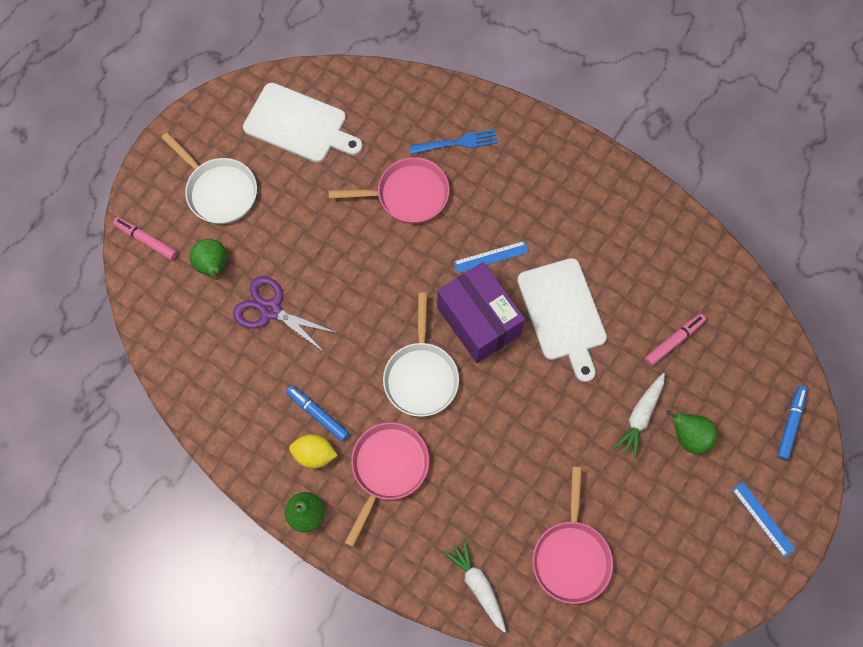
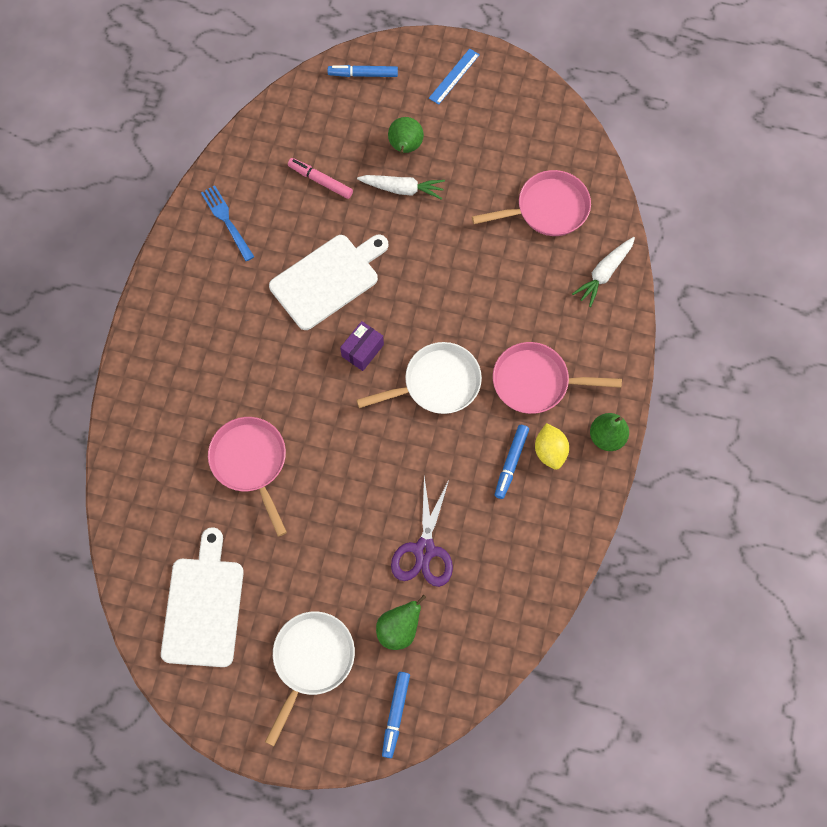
camera: 110 degrees left, 0 degrees up
pink marker [113,217,177,260] -> blue marker [382,672,410,758]
blue fork [409,129,498,154] -> blue fork moved to [201,185,254,261]
purple box [437,262,525,363] -> purple box [340,321,384,371], size x0.49
blue ruler [454,241,529,273] -> none

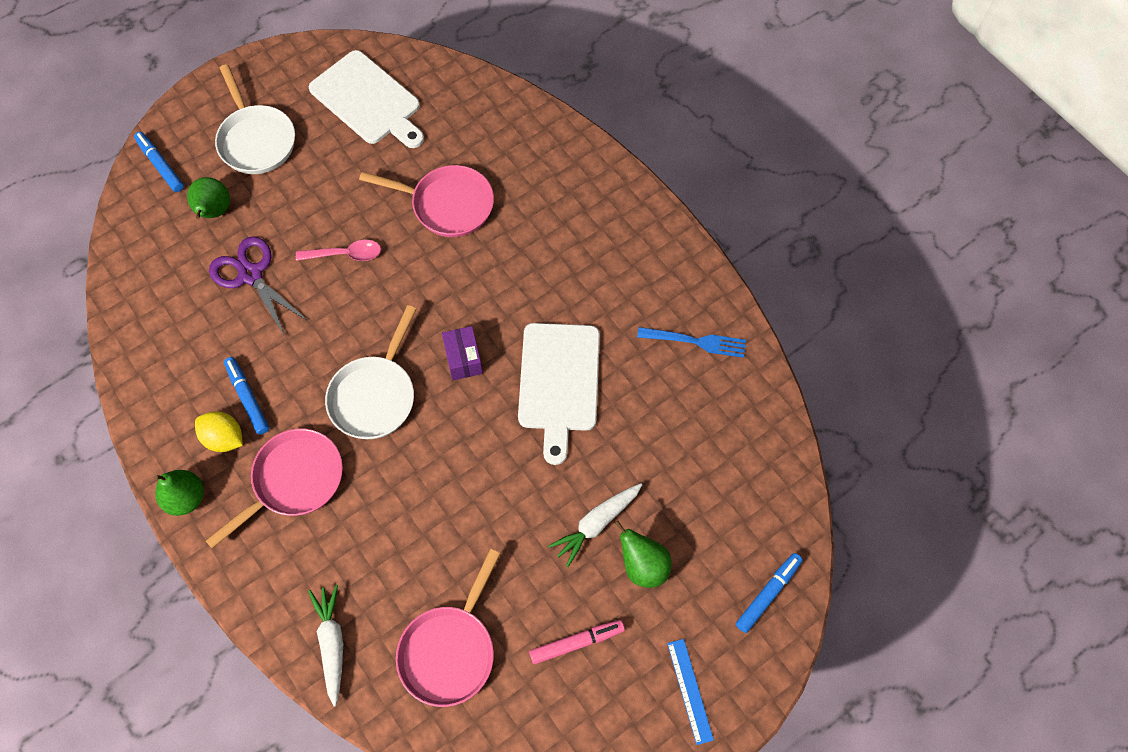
camera: 130 degrees right, 5 degrees down
pink marker [288,158,353,199] -> pink marker moved to [529,620,625,664]
none -> pink spoon [296,240,381,261]

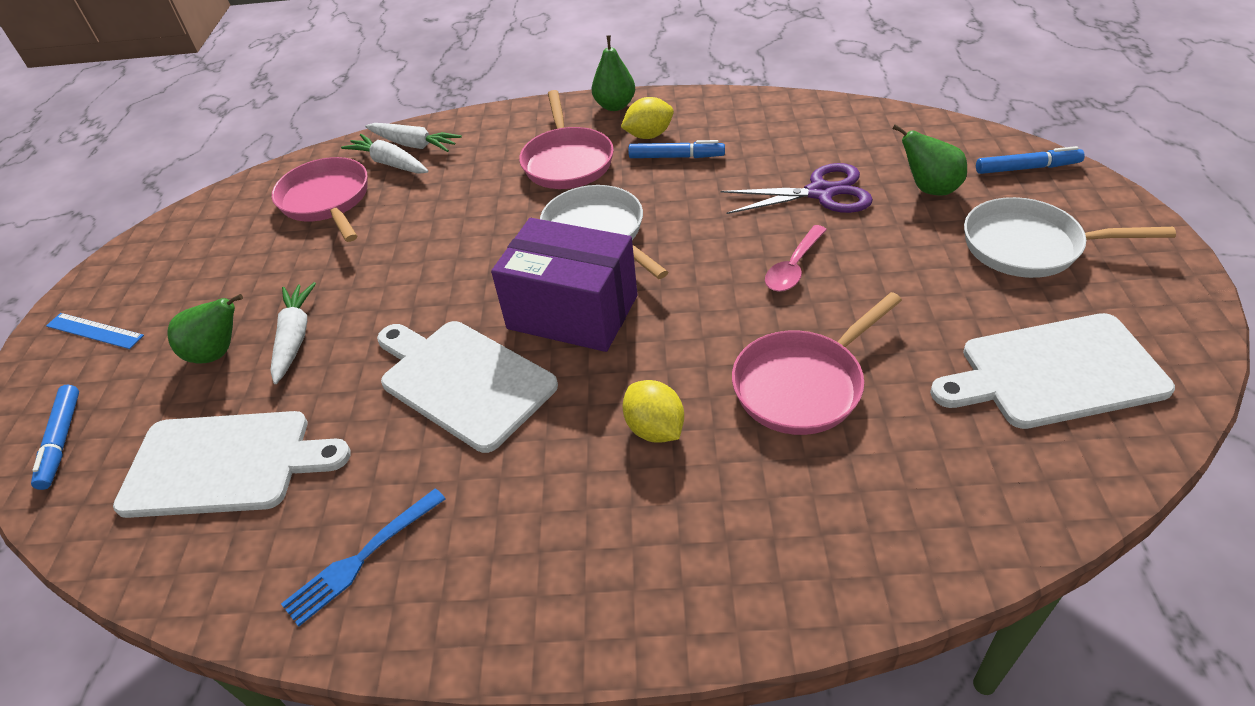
camera: 130 degrees right, 20 degrees down
purple box [442,326,483,380] -> purple box [491,218,638,352], size x2.04
pink marker [529,620,625,664] -> none
none -> white cutting board [113,411,351,518]
none -> white carrot [341,134,429,174]
none -> yellow lemon [622,380,684,443]

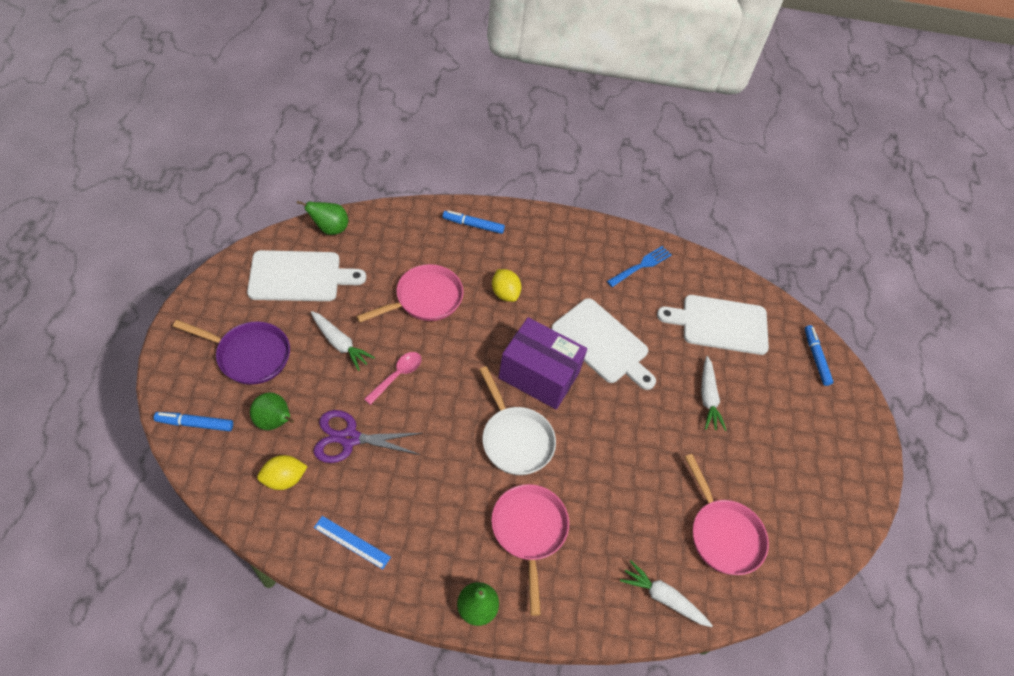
camera: 175 degrees right, 10 degrees up
blue ruler [46,313,144,349] -> blue ruler moved to [314,516,391,569]
green pear [167,294,243,363] -> green pear moved to [297,201,348,235]
white carrot [341,134,429,174] -> white carrot moved to [311,311,375,371]
yellow lemon [621,97,674,139] -> yellow lemon moved to [257,455,308,490]
blue marker [628,140,725,158] -> blue marker moved to [443,210,505,234]
white pan [964,197,1176,278] -> purple pan [173,320,290,385]

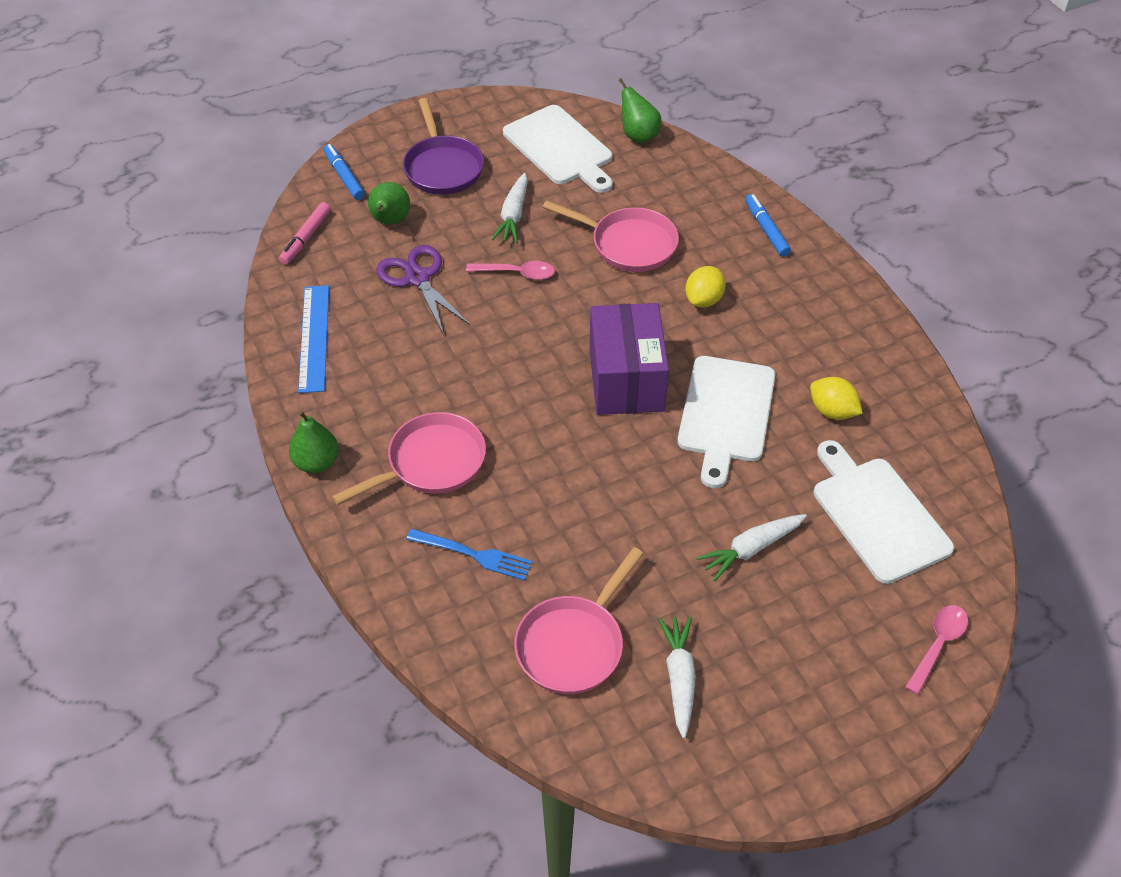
camera: 65 degrees right, 5 degrees down
yellow lemon [257,455,308,490] -> yellow lemon moved to [810,377,863,420]
blue ruler [314,516,391,569] -> blue ruler [298,285,329,393], size x1.54
white pan [479,366,556,475] -> none
blue fork [607,246,671,287] -> blue fork moved to [406,529,533,581]
white carrot [620,561,713,627] -> white carrot moved to [658,617,696,738]
blue marker [805,325,833,386] -> pink spoon [905,605,968,695]
none -> pink marker [279,202,331,265]

